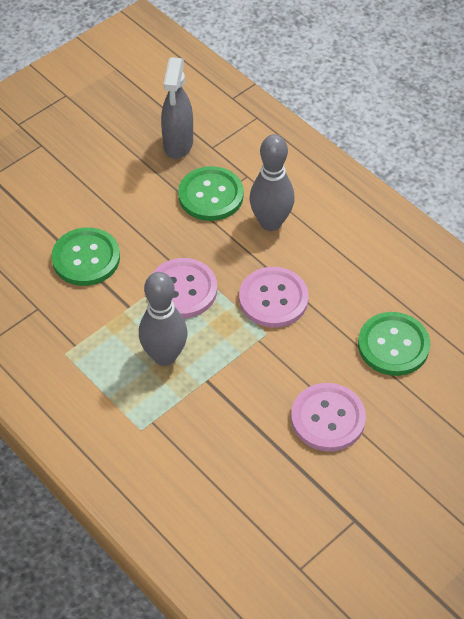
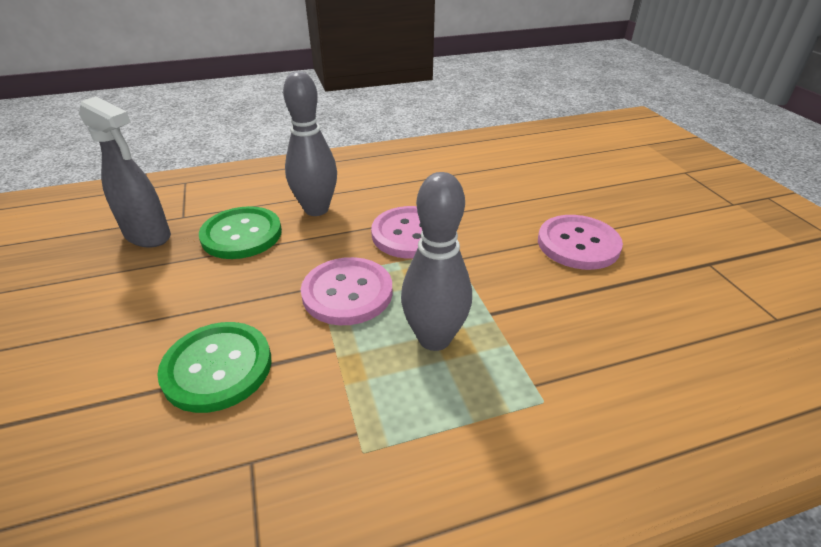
camera: 65 degrees left, 15 degrees down
green button [358,312,430,376] -> none

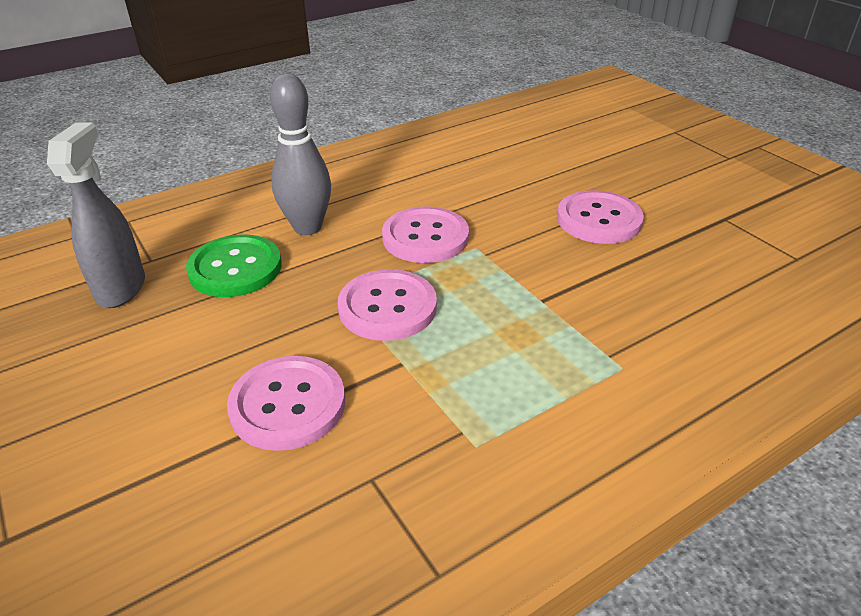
camera: 15 degrees left, 0 degrees up
grey spray bottle [79,96,171,247] -> grey spray bottle turned 105 degrees counterclockwise [47,122,145,308]
green button [157,322,272,413] -> pink button [227,356,345,451]
grey bowling pin [401,172,472,351] -> none

